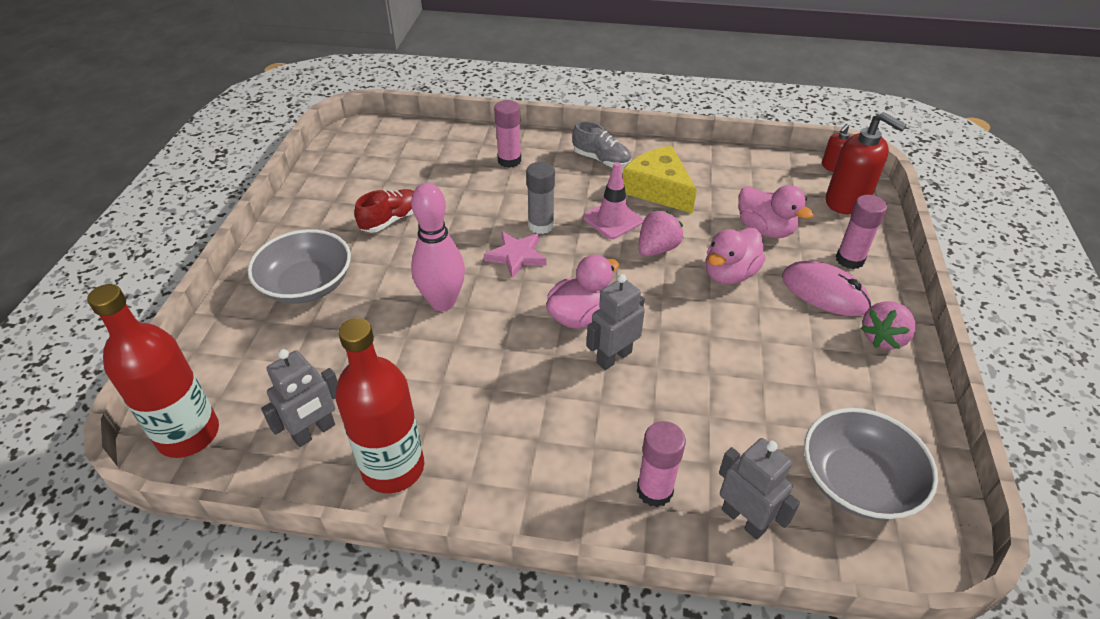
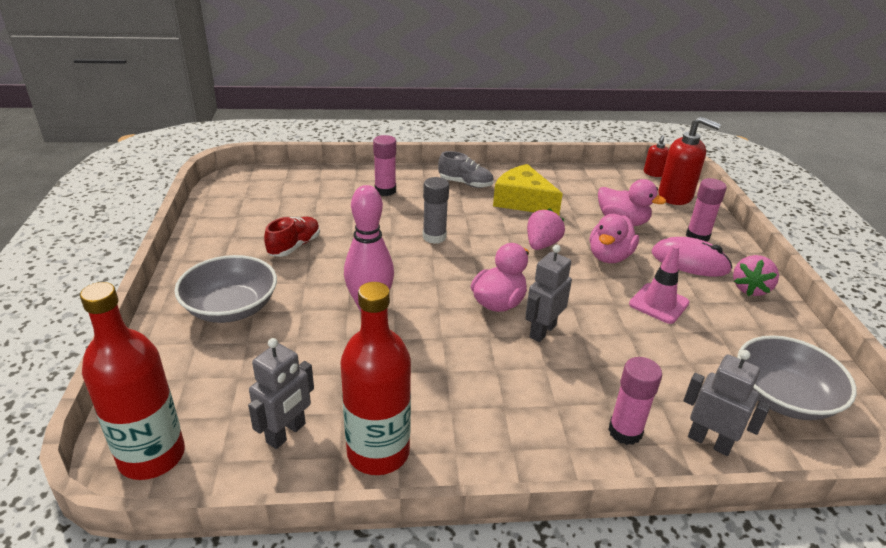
camera: 15 degrees left, 10 degrees down
pink star [484,231,547,278] -> none
pink traffic cone [583,162,643,239] -> pink traffic cone moved to [629,245,689,324]

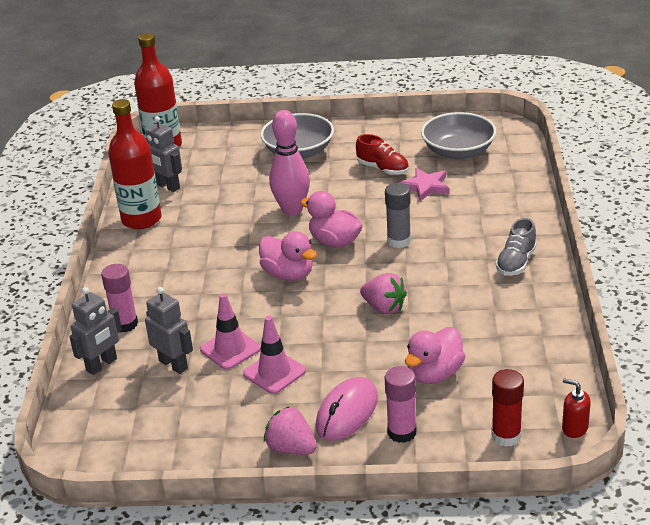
camera: 100 degrees right, 0 degrees up
pink glue stick [373,135,396,196] -> none
yellow cheese [493,164,563,215] -> none
grey robot [526,245,572,342] -> grey robot moved to [145,287,193,374]
pink duck [590,214,639,263] -> pink duck moved to [300,191,363,248]
red soap dispenser [658,117,721,205] -> red glue stick [491,369,524,447]
grey bowl [737,335,857,420] -> grey bowl moved to [421,112,496,159]
none -> pink traffic cone [200,293,261,370]
none -> pink star [399,168,449,201]

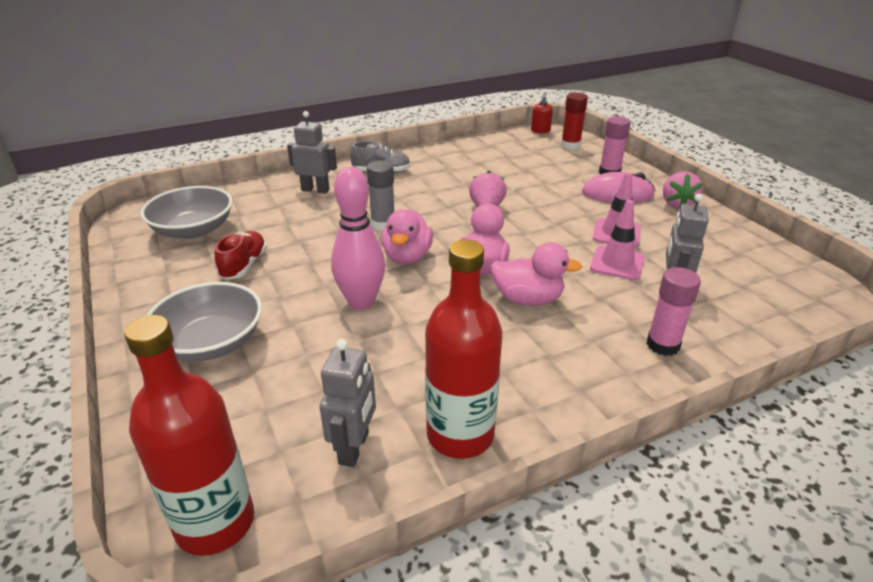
camera: 120 degrees left, 0 degrees up
grey robot [69,287,122,375] -> grey robot moved to [287,111,337,194]
pink star [399,168,449,201] -> none
pink duck [405,327,465,384] -> pink duck moved to [491,242,583,306]

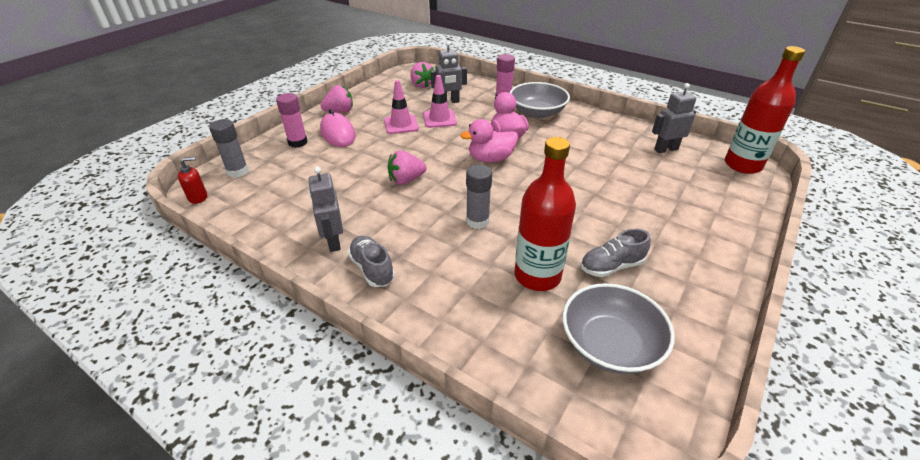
camera: 120 degrees left, 5 degrees up
grey bowl [146,282,262,361] -> grey bowl moved to [510,82,570,118]
red shoe [214,231,267,280] -> grey shoe [581,229,651,277]
grey robot [287,111,337,194] -> grey robot moved to [308,167,343,252]
pink bowling pin [331,167,385,310] -> none
pink duck [381,209,433,264] -> none
red bottle [425,240,502,459] -> red bottle moved to [514,137,576,291]
red glue stick [561,92,588,149] -> grey glue stick [209,119,248,178]
none -> pink strawberry [410,62,434,88]

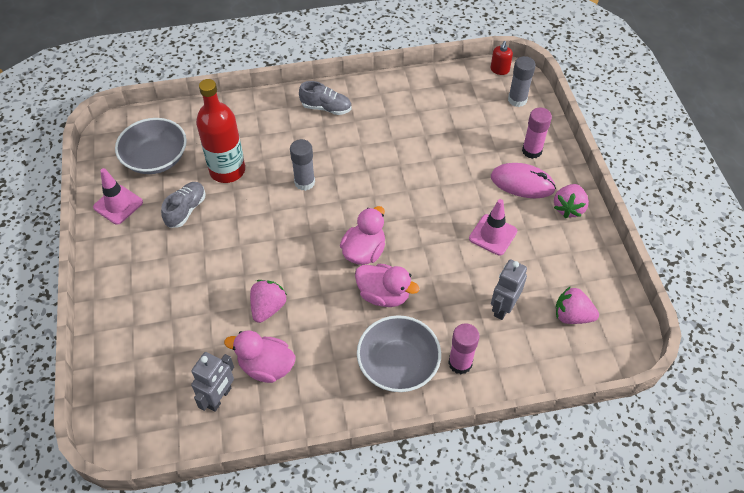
camera: 135 degrees right, 15 degrees up
grey robot [308,167,343,252] -> none
pink strawberry [387,151,427,185] -> pink strawberry moved to [250,280,287,323]
pink traffic cone [423,75,457,128] -> pink traffic cone moved to [93,168,143,225]
red bottle [725,46,805,174] -> none
none -> pink duck [224,330,296,383]

